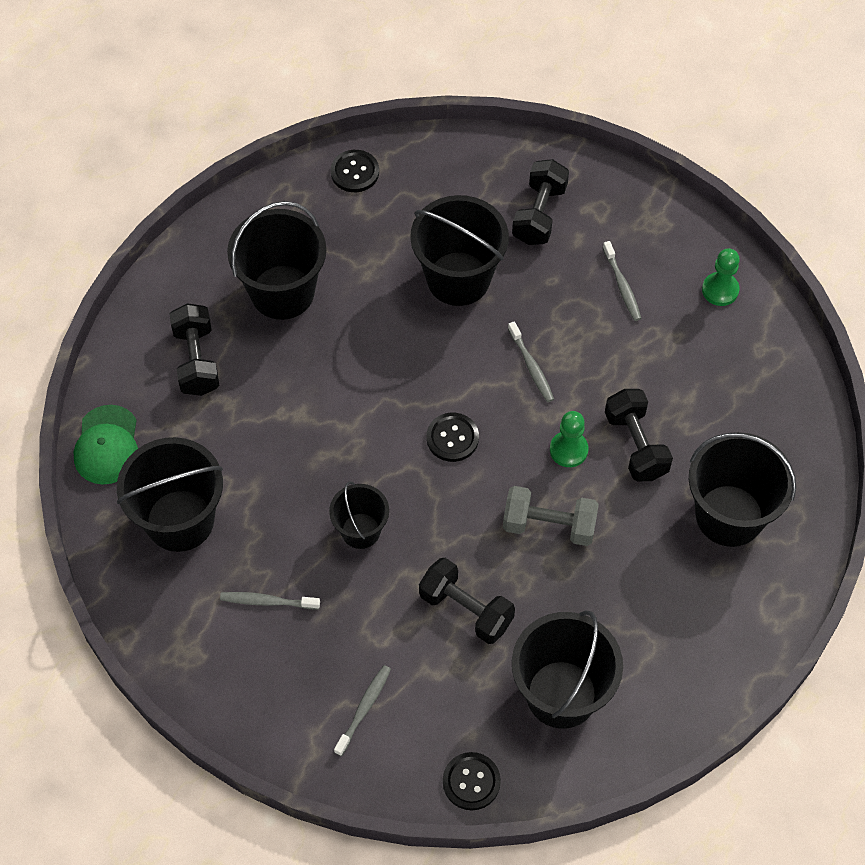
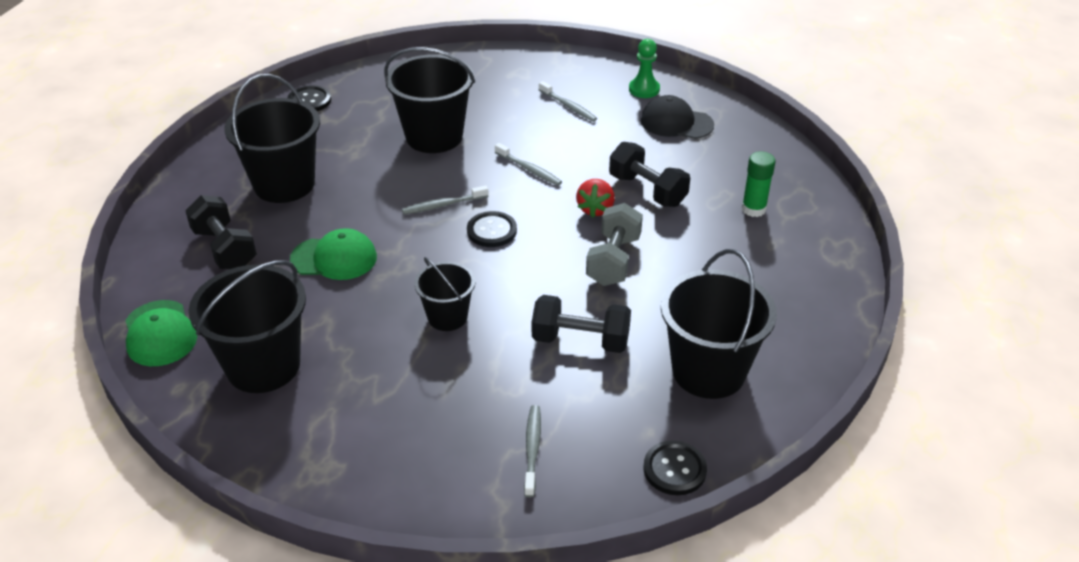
camera: 25 degrees left, 20 degrees down
grey toothbrush [220,592,320,609] -> grey toothbrush moved to [402,185,489,214]
grey dumbbell [503,486,599,546] -> grey dumbbell turned 60 degrees counterclockwise [586,203,643,286]
black dumbbell [512,159,569,245] -> none
green pawn [550,411,589,467] -> red strawberry [576,179,615,218]
black bucket [689,432,796,547] -> green glue stick [742,151,775,217]
none -> green cap [290,228,377,280]
none -> black cap [641,95,714,139]

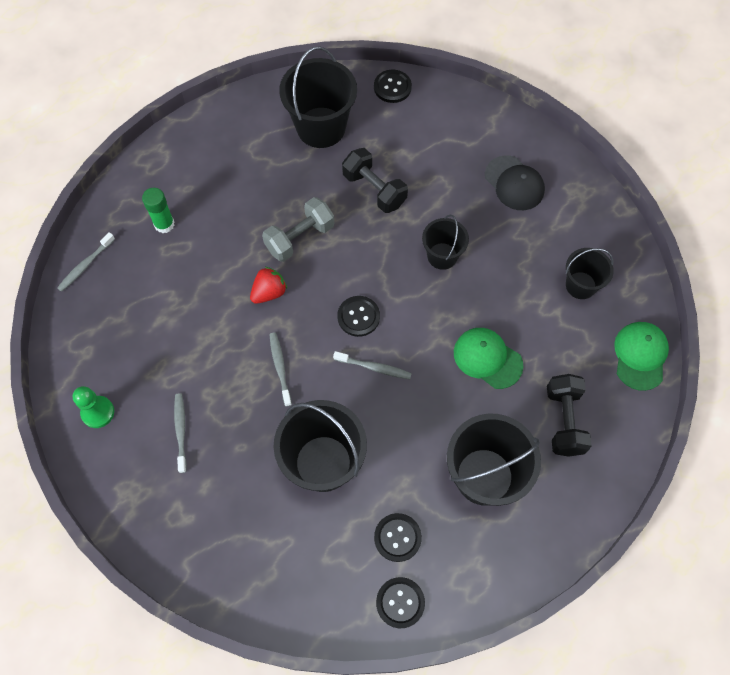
camera: 145 degrees left, 25 degrees up
black bucket [189,260,306,393] -> black bucket [566,248,614,299], size x0.57
grey toothbrush [524,405,541,497] -> grey toothbrush moved to [57,232,115,292]
black dumbbell [609,142,690,207] -> none
black cap [641,95,714,139] -> black cap moved to [485,155,545,210]
none -> black button [374,513,422,562]

